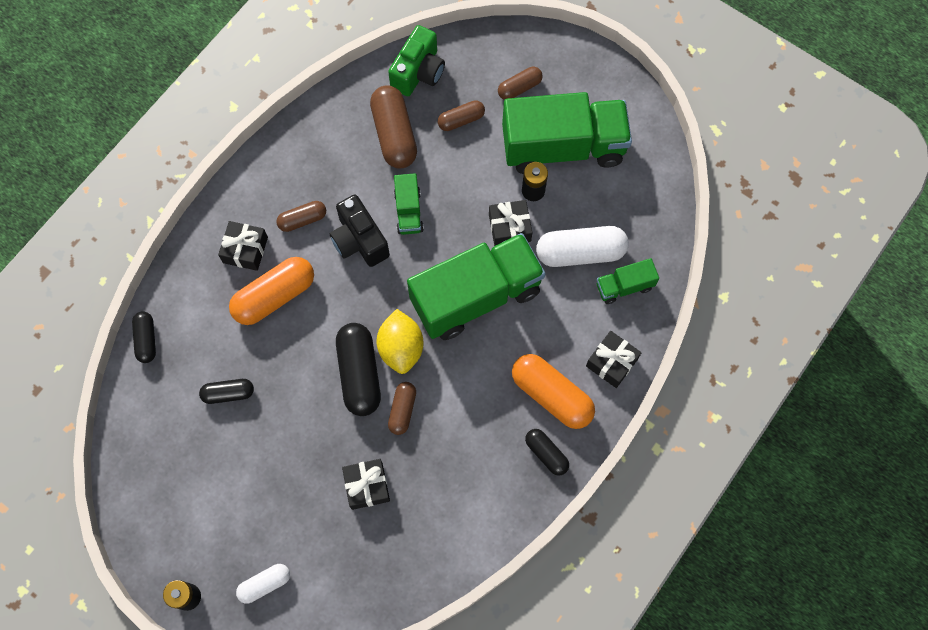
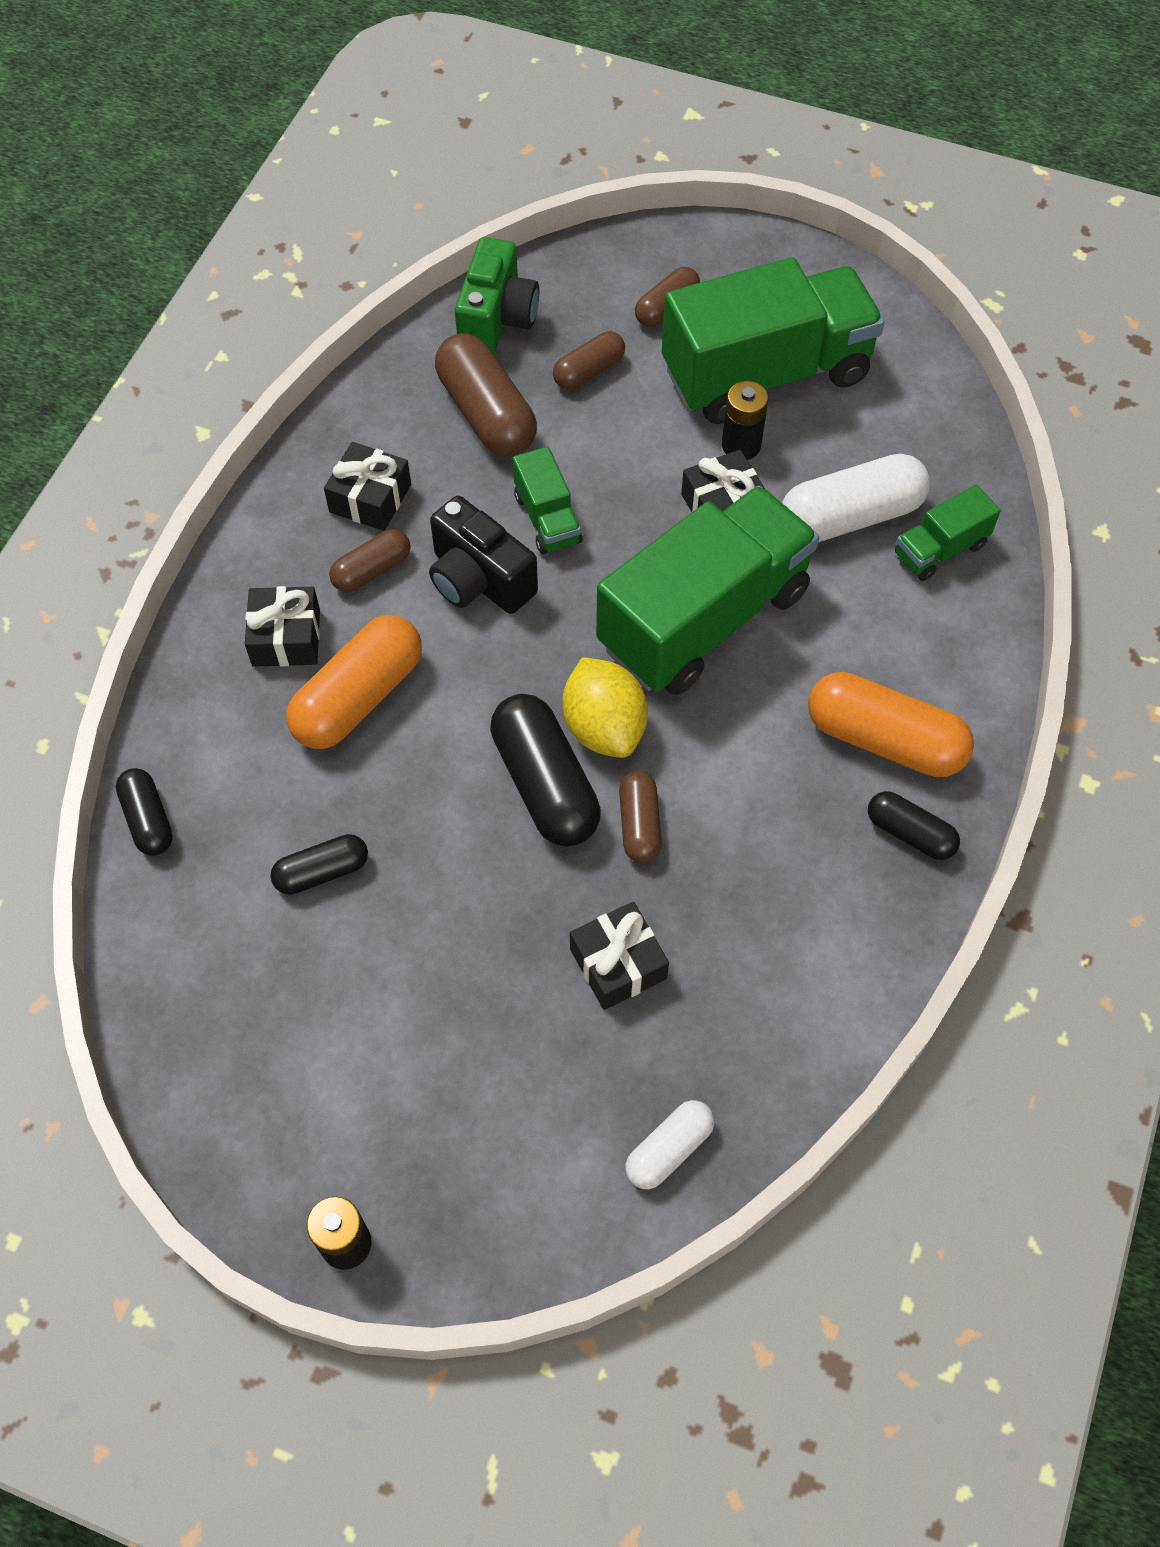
camera: 15 degrees left, 10 degrees down
white capsule [236,564,290,604] -> white capsule moved to [626,1100,714,1189]
black gift [586,331,642,388] -> black gift moved to [324,442,411,531]

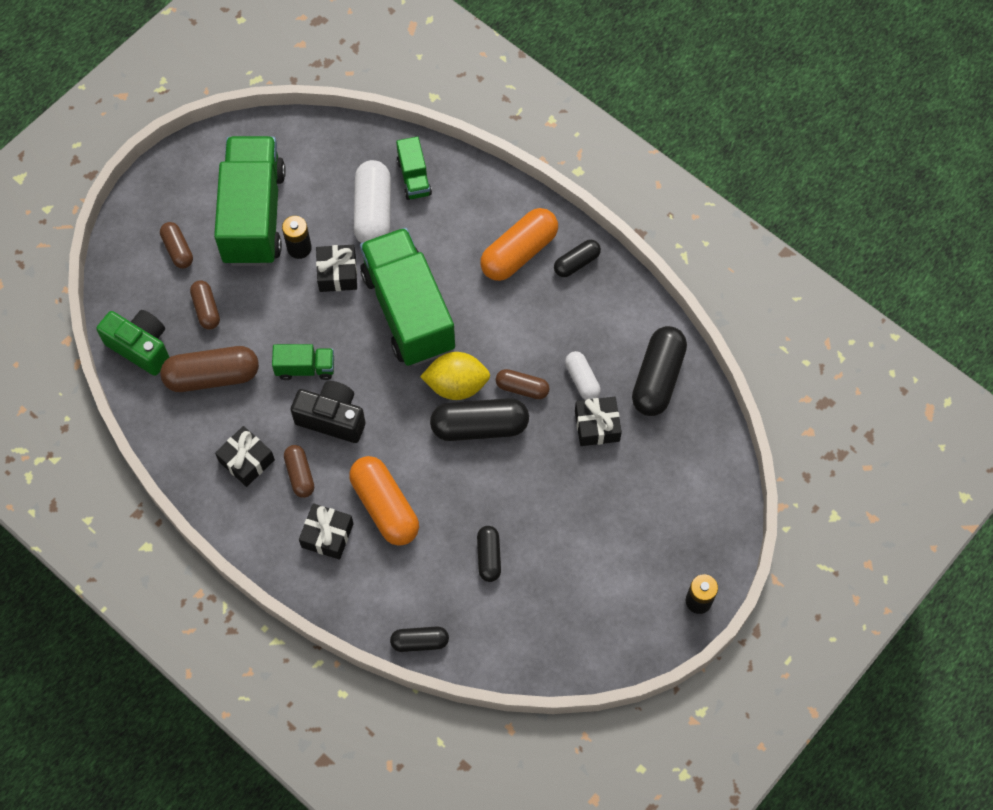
camera: 70 degrees left, 5 degrees up
black camera [429,496,538,614] -> black camera turned 135 degrees counterclockwise [291,381,365,443]
white capsule [626,1100,714,1189] -> white capsule moved to [565,351,601,400]
none -> black capsule [632,326,687,416]

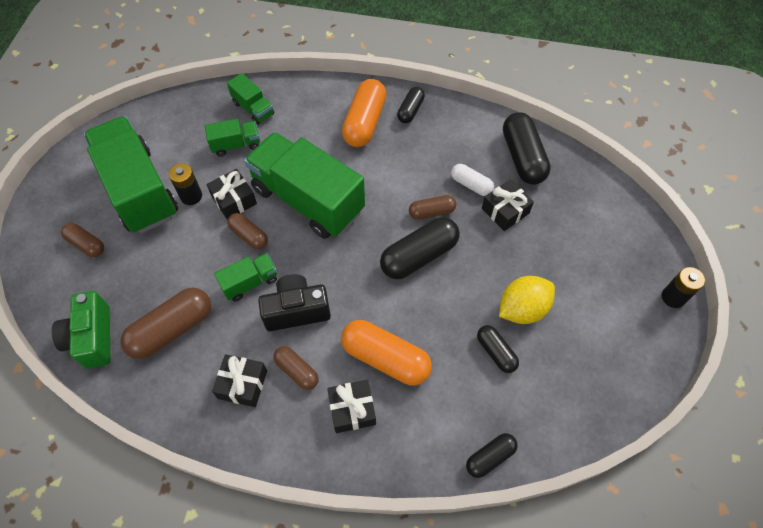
camera: 30 degrees left, 5 degrees down
green camera [96,310,170,376] -> green camera turned 105 degrees counterclockwise [52,291,110,368]
brown capsule [190,280,220,330] -> brown capsule moved to [227,213,268,249]
white capsule [354,160,391,243] -> green truck [205,119,260,157]
yellow lemon [420,352,490,400] -> yellow lemon moved to [499,276,555,324]

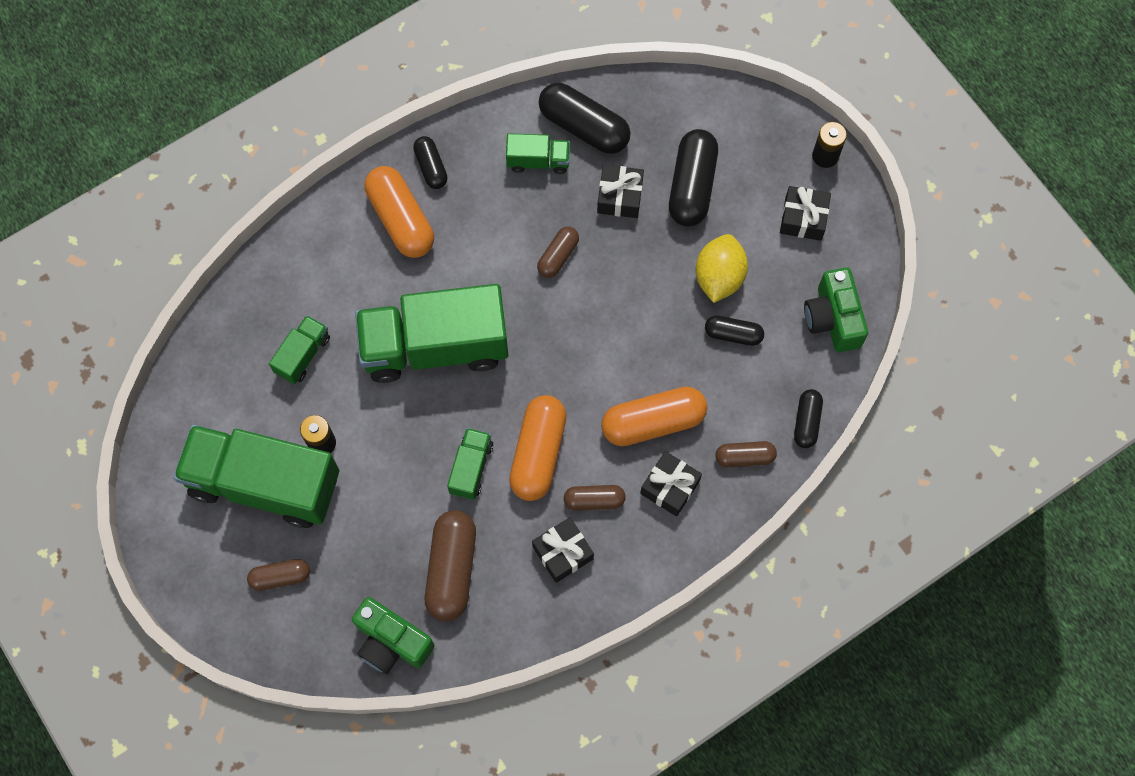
camera: 45 degrees left, 10 degrees up
black gift [207,169,257,220] -> black gift moved to [780,186,831,241]
green truck [227,73,274,125] -> green truck moved to [506,133,570,174]
brown capsule [227,213,268,249] -> brown capsule moved to [715,441,777,468]
black camera [258,274,331,331] -> orange capsule [509,395,566,501]
black capsule [380,217,460,279] -> black capsule moved to [669,129,718,226]
white capsule [451,164,494,196] -> none
none -> green camera [804,267,868,352]

